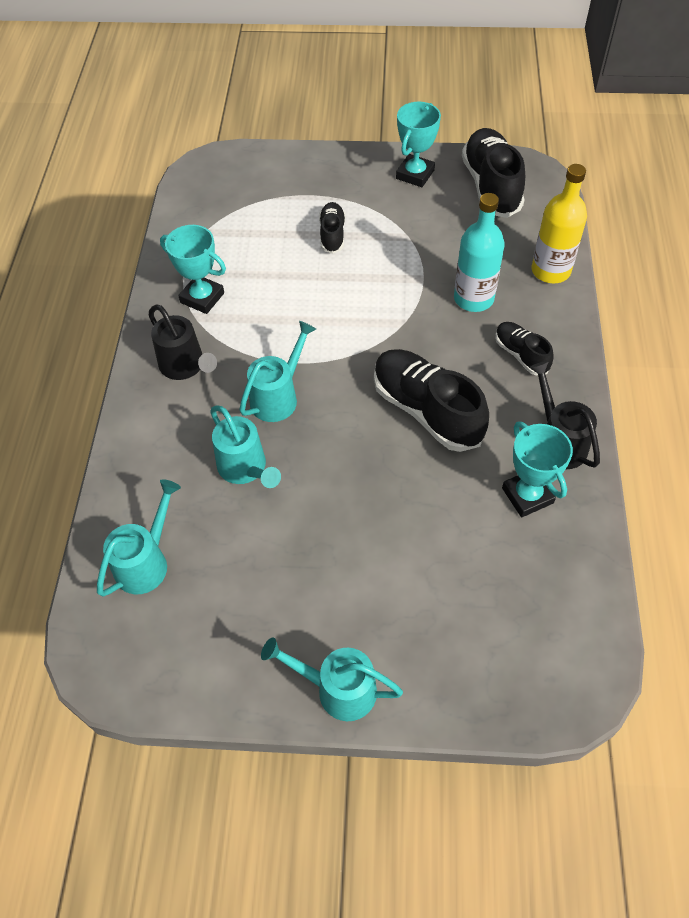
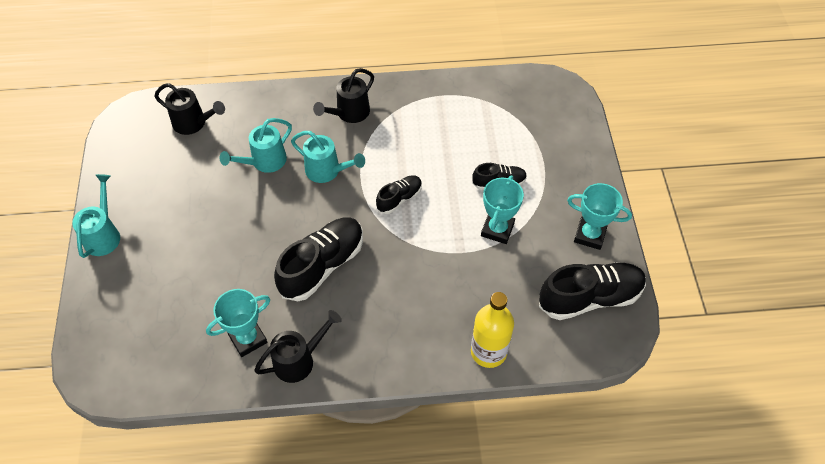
camera: 80 degrees right, 0 degrees up
turquoise watering can [97,479,181,597] -> black watering can [155,83,225,135]
turquoise trophy [160,225,226,314] -> turquoise trophy moved to [481,175,524,244]
turquoise bottle [454,193,505,312] -> none
black shoe [495,322,554,375] -> black shoe moved to [376,175,422,214]

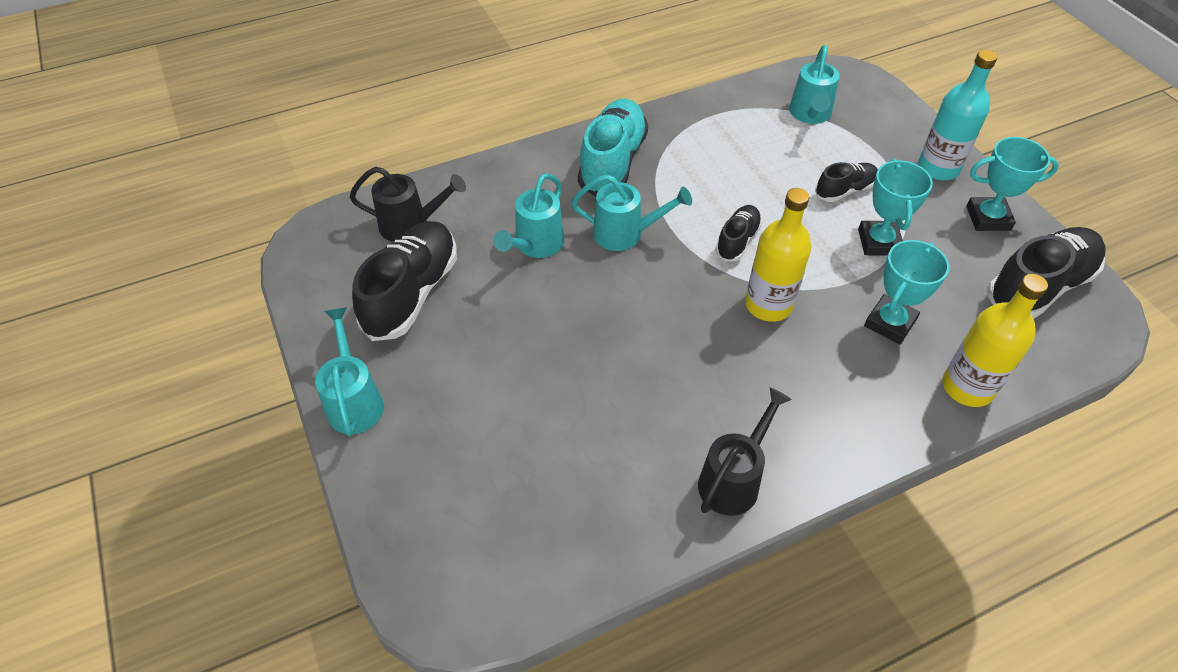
camera: 20 degrees left, 5 degrees down
turquoise trophy [206,289,270,357] -> turquoise trophy moved to [864,240,949,344]
black shoe [274,217,363,301] -> black shoe moved to [352,221,457,341]
black watering can [313,68,374,123] -> turquoise shoe [578,99,648,197]
none -> yellow bottle [745,188,811,322]
none -> turquoise watering can [789,45,840,124]
none -> turquoise bottle [918,50,998,180]

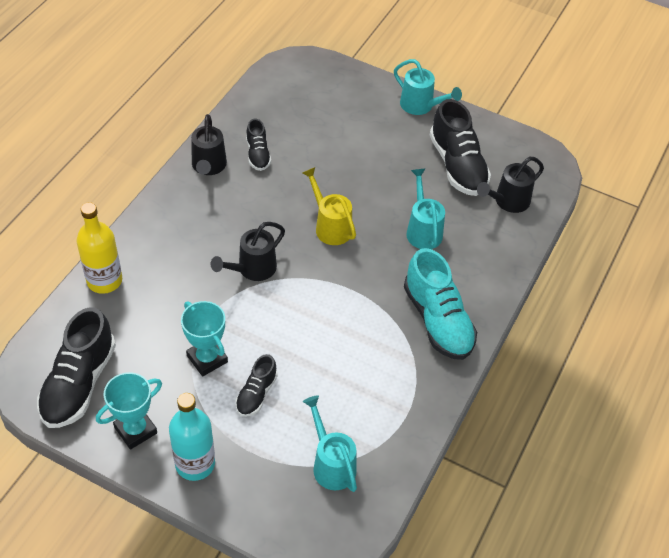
camera: 140 degrees right, 0 degrees up
turquoise watering can [571,174,692,251] -> none
black shoe [715,205,762,261] -> black shoe moved to [246,118,271,171]
yellow bottle [745,188,811,322] -> black watering can [211,222,285,281]
turquoise trophy [864,240,949,344] -> none
none -> yellow watering can [302,167,356,245]

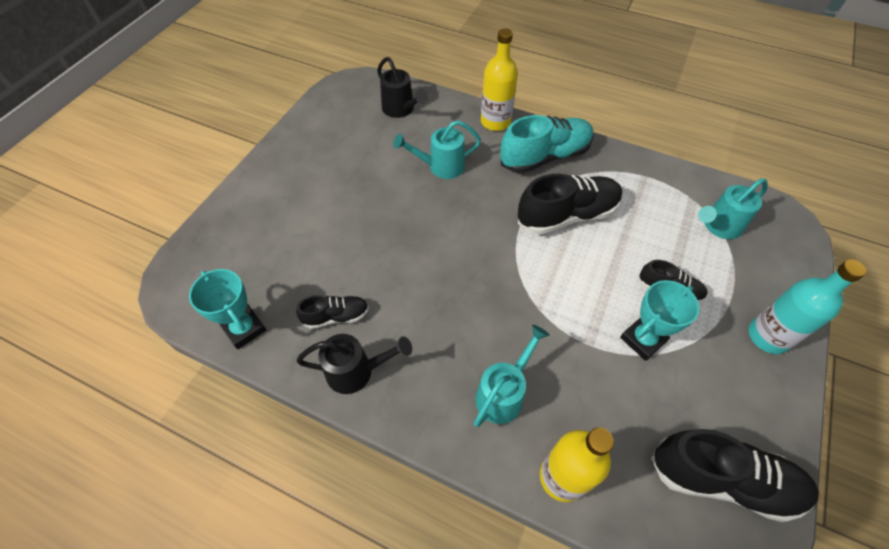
camera: 90 degrees left, 5 degrees up
turquoise trophy [96,372,162,450] -> turquoise trophy moved to [189,269,266,349]
black watering can [211,222,285,281] -> none
yellow watering can [302,167,356,245] -> none
turquoise watering can [394,59,462,115] -> turquoise watering can moved to [474,325,550,427]
black shoe [430,99,491,196] -> black shoe moved to [518,174,623,235]
none -> yellow bottle [481,28,518,131]

